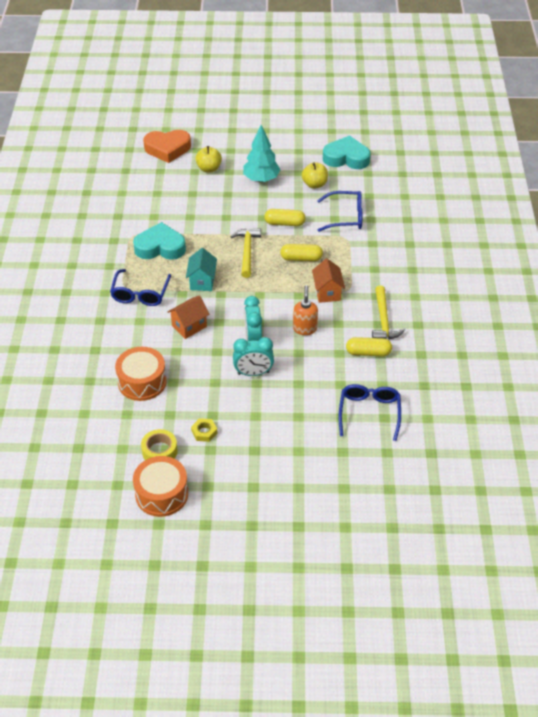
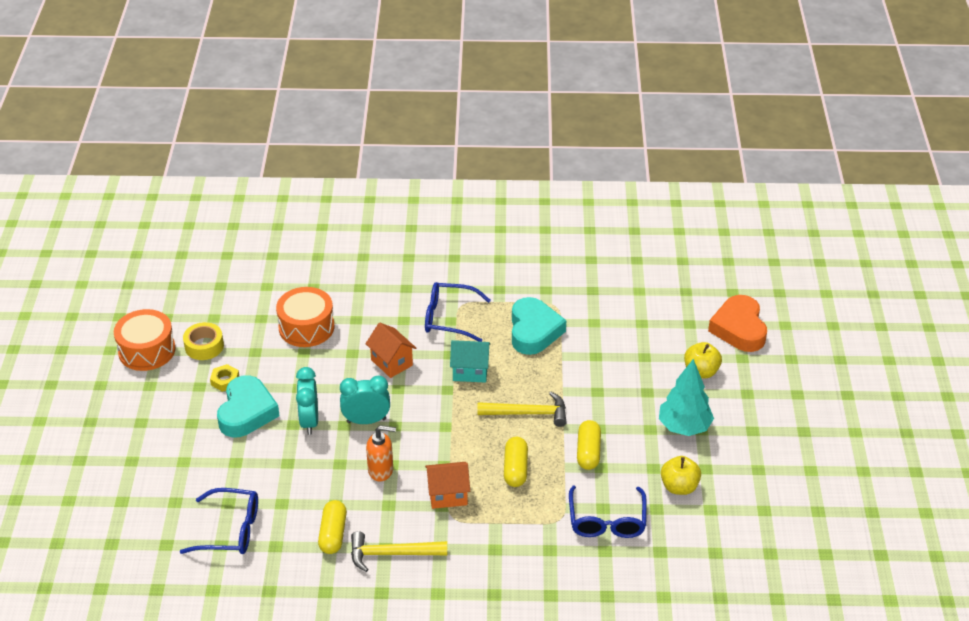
camera: 90 degrees right, 5 degrees down
turquoise heart [323,135,371,169] -> turquoise heart moved to [217,375,280,437]

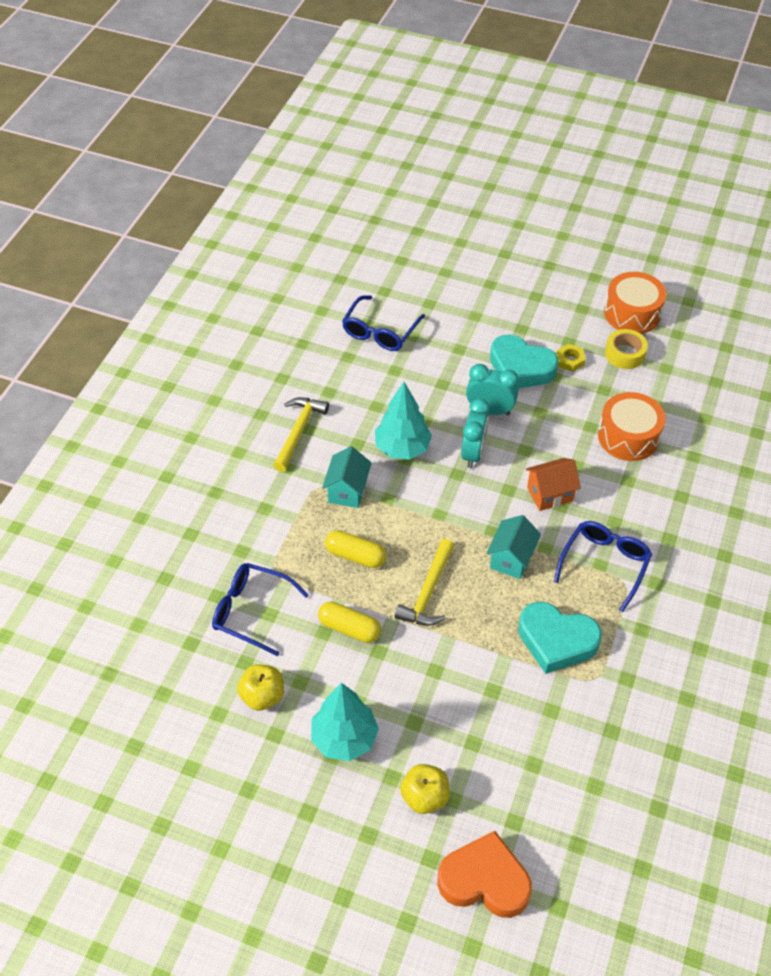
camera: 110 degrees right, 10 degrees up
yellow capsule [318,500,347,554] -> none
orange soap dispenser [366,425,396,481] -> turquoise tree [375,382,432,460]
orange house [425,462,470,509] -> turquoise house [322,446,372,508]

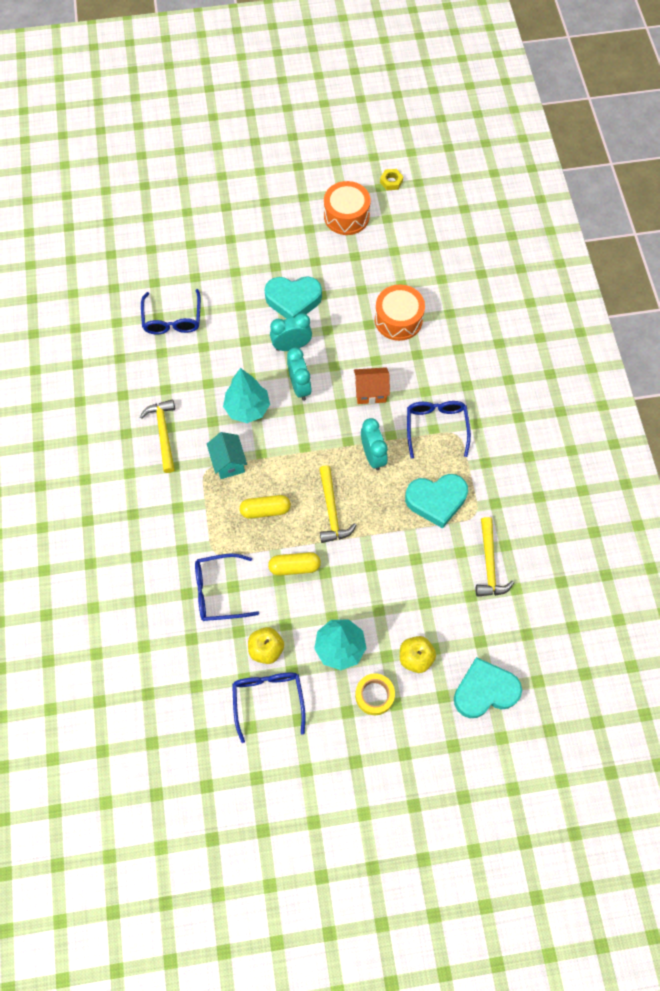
camera: 30 degrees left, 15 degrees up
orange heart [437,831,532,918] -> turquoise heart [454,657,522,718]
turquoise house [486,515,541,579] -> turquoise clock [361,418,388,471]
orange house [526,458,581,511] -> orange house turned 45 degrees clockwise [354,367,390,404]
yellow nut [556,344,586,372] -> yellow nut moved to [380,169,404,190]
yellow tape [605,329,648,369] -> yellow tape moved to [355,673,395,715]
none -> blue glasses [232,673,306,743]
none -> yellow hammer [475,517,514,597]

